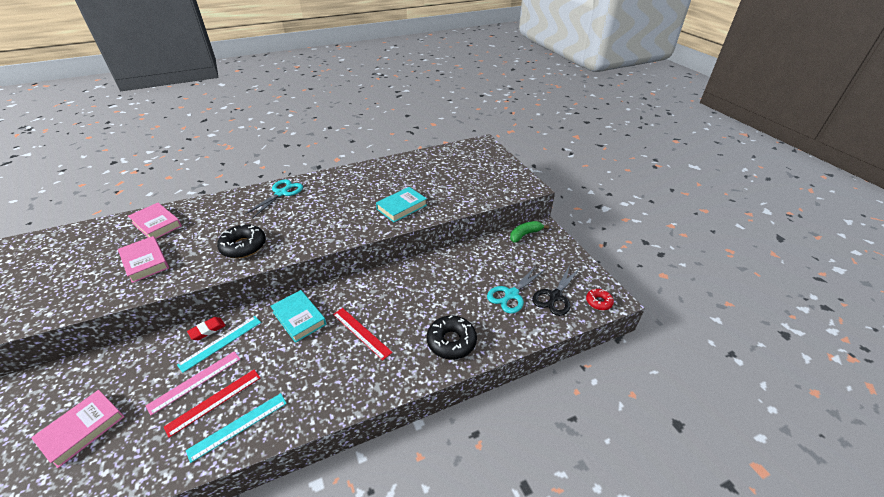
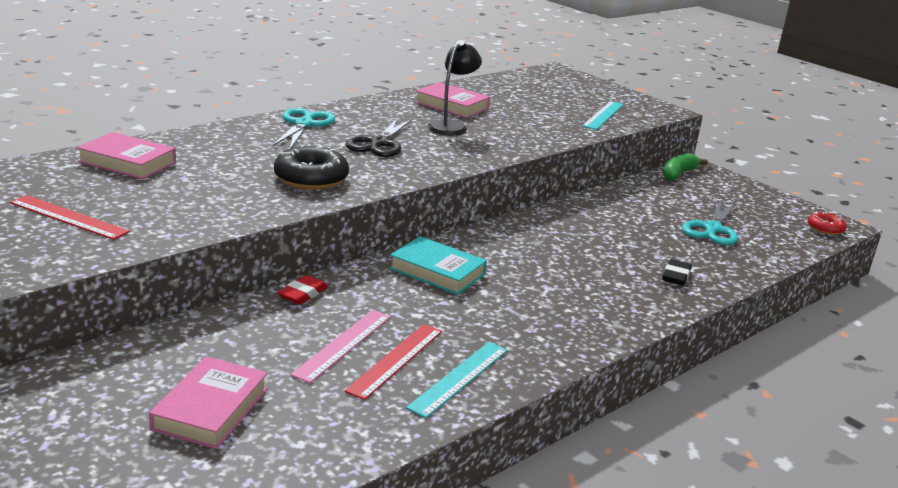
camera: 20 degrees left, 15 degrees down
pink book [118,236,169,283] -> pink book moved to [415,82,490,118]
turquoise ruler [177,316,261,373] -> turquoise ruler moved to [582,101,624,130]
red ruler [333,308,393,360] -> red ruler moved to [10,195,130,240]
turquoise book [376,187,427,222] -> none
black donut [427,315,477,359] -> black eraser [662,259,692,285]
black scissors [532,265,581,316] -> black scissors moved to [346,117,413,157]
none -> black lamp [428,40,482,136]

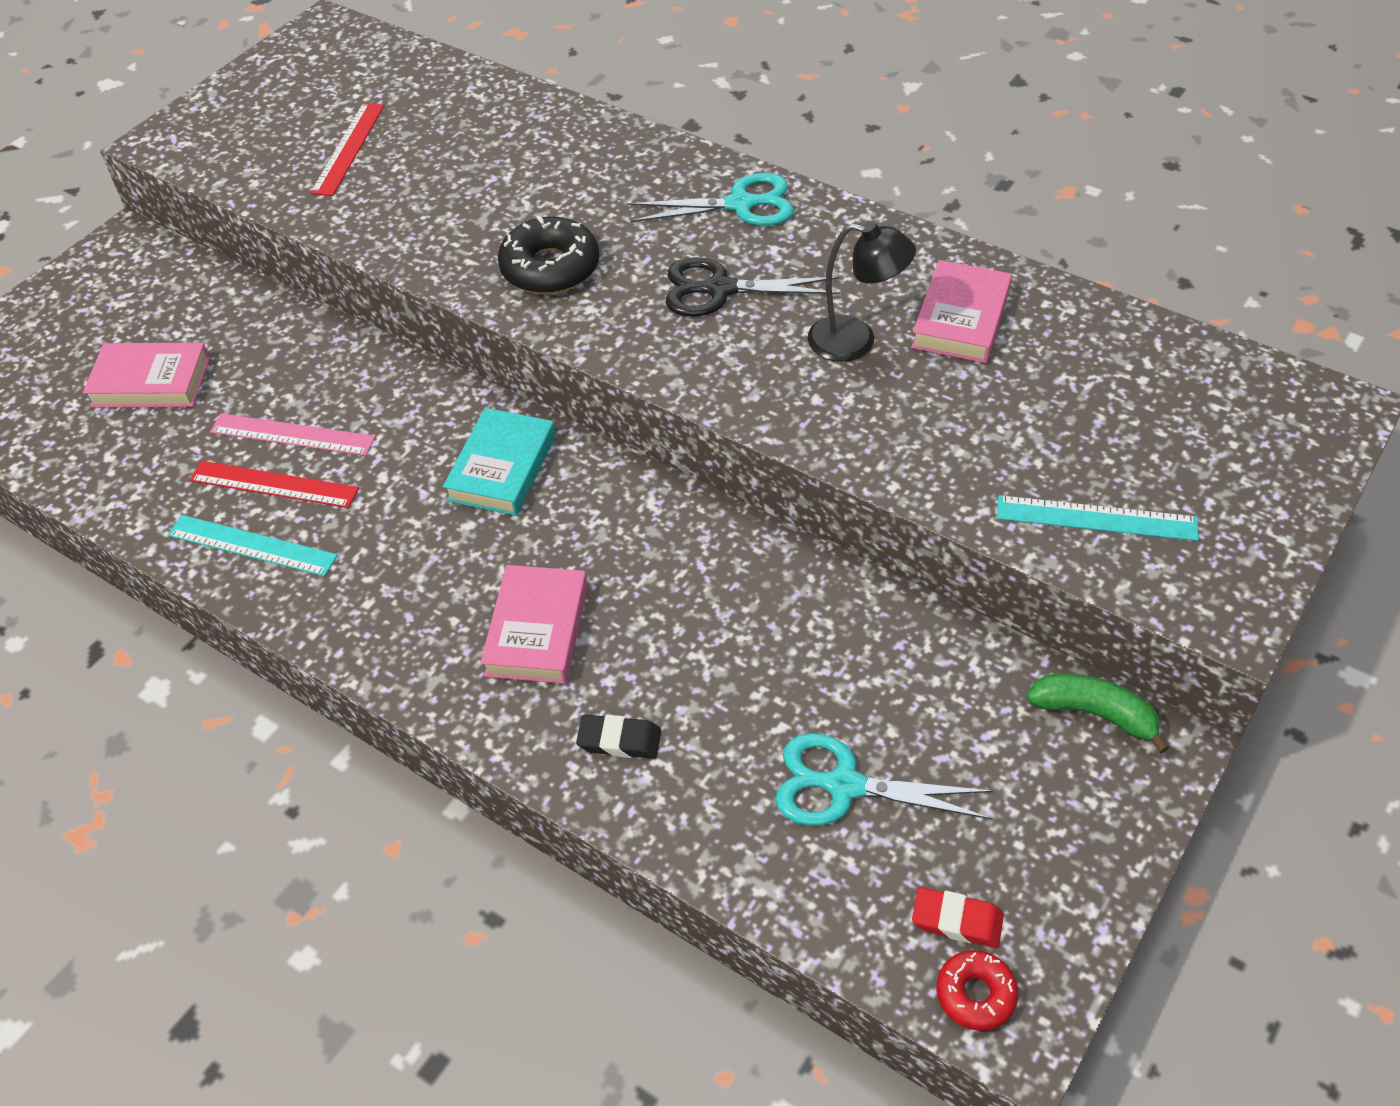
camera: 80 degrees right, 25 degrees up
pink book [76,132,176,179] -> pink book moved to [480,565,588,684]
red eraser [277,275,328,305] -> red eraser moved to [912,887,1004,948]

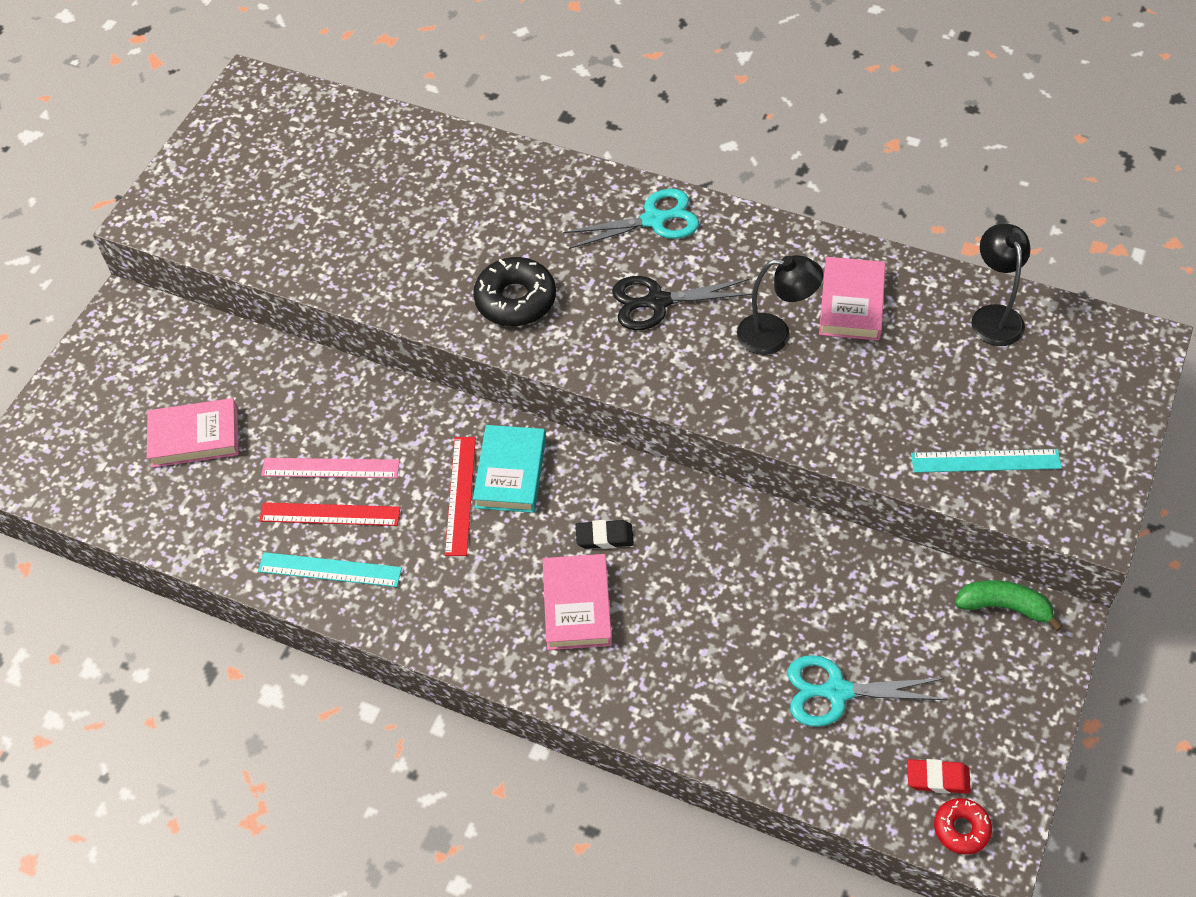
camera: 10 degrees left, 5 degrees up
red ruler [310,103,384,196] -> red ruler moved to [445,437,476,556]
black eraser [576,715,661,759] -> black eraser moved to [576,520,634,549]
none -> black lamp [971,223,1031,346]

